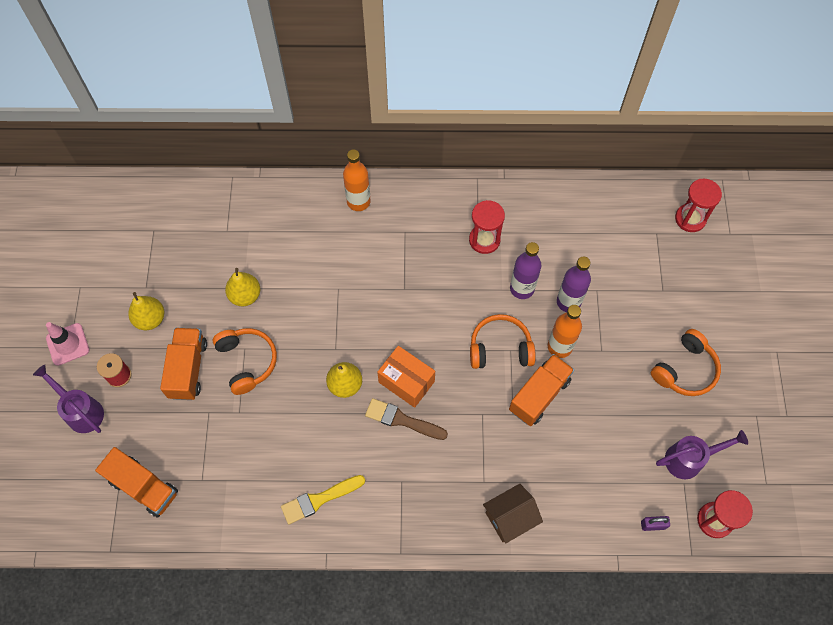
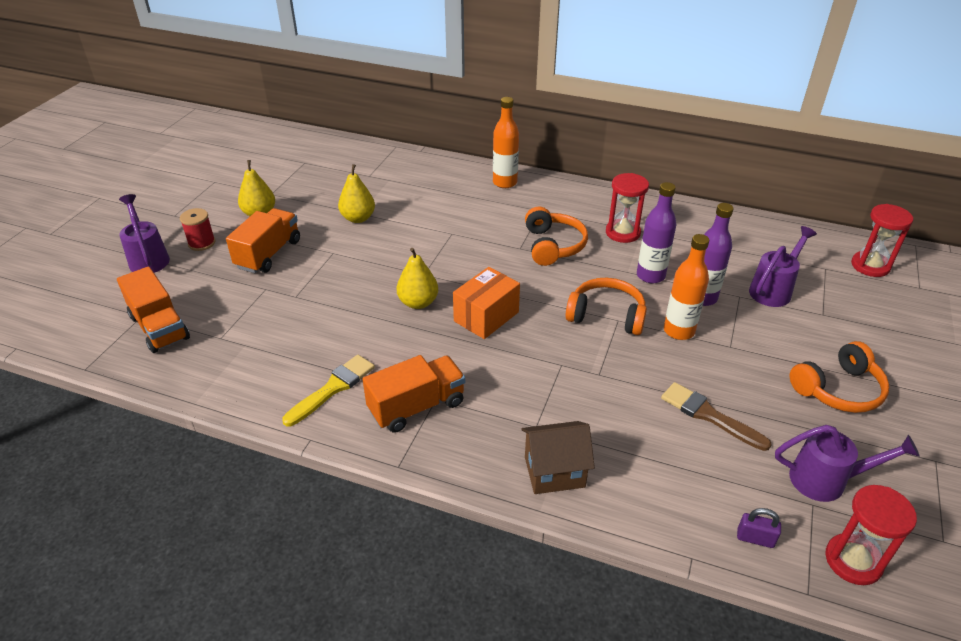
camera: 20 degrees right, 25 degrees down
pink traffic cone [46,322,90,366] -> none
orange headphones [213,328,277,395] -> orange headphones moved to [525,206,588,266]
yellow brush [281,475,365,525] -> yellow brush turned 135 degrees clockwise [282,355,375,426]
brown brush [365,398,448,440] -> brown brush moved to [661,382,772,451]
orange box [377,346,435,408] -> orange box turned 75 degrees clockwise [453,267,520,339]
orange truck [509,354,574,426] -> orange truck moved to [362,355,465,433]
none -> purple watering can [749,226,817,307]

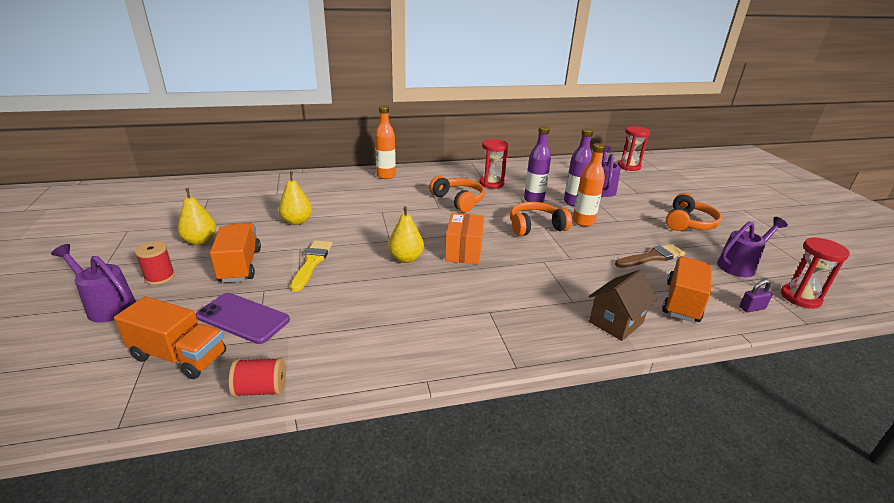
camera: 35 degrees left, 10 degrees down
yellow brush [282,355,375,426] -> yellow brush moved to [290,240,332,292]
orange truck [362,355,465,433] -> orange truck moved to [662,257,712,322]
brown brush [661,382,772,451] -> brown brush turned 150 degrees clockwise [615,244,685,268]
none -> purple phone [196,293,290,344]
none -> red spool [229,358,286,397]

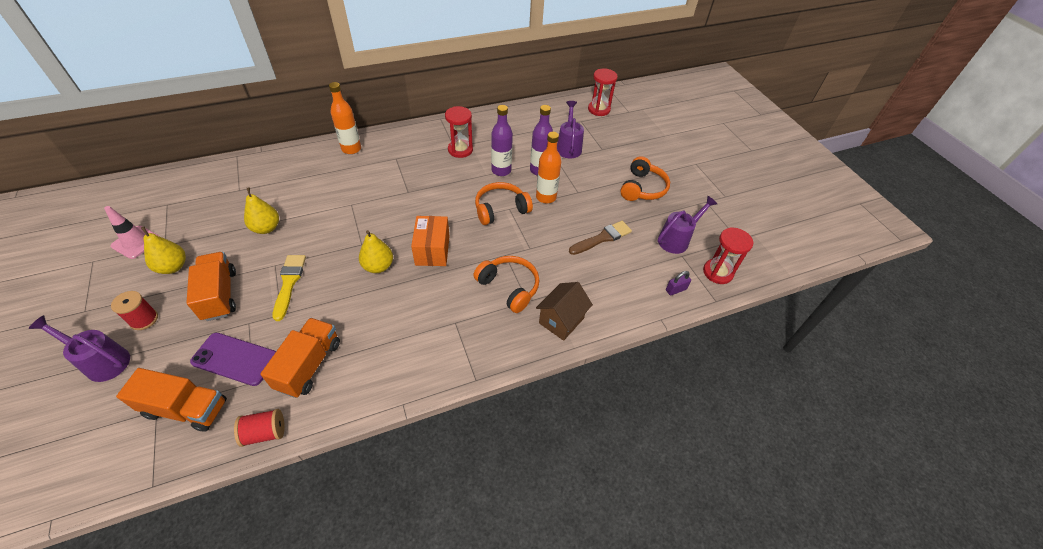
camera: 10 degrees left, 20 degrees up
orange headphones [429,176,485,212] -> orange headphones moved to [473,256,539,313]
orange truck [662,257,712,322] -> orange truck moved to [260,318,340,398]
none -> pink traffic cone [104,206,160,259]

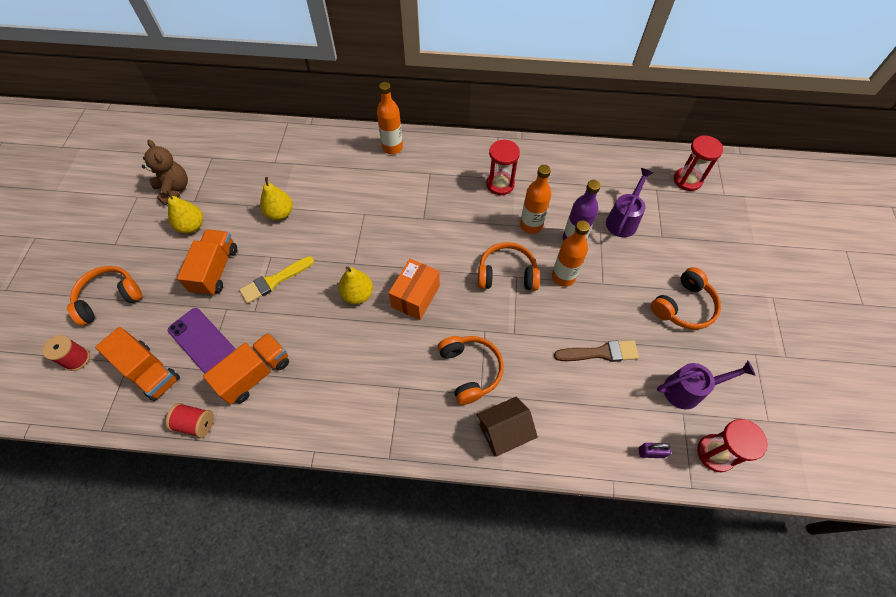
camera: 30 degrees right, 10 degrees up
purple watering can [29,315,130,382] -> orange headphones [67,266,143,326]
pink traffic cone [104,206,160,259] -> brown teddy bear [142,140,188,205]
red spool [111,291,158,330] -> red spool moved to [43,335,90,371]
yellow brush [272,255,306,321] -> yellow brush turned 150 degrees counterclockwise [239,256,314,304]
purple bottle [491,105,513,176] -> orange bottle [520,165,551,234]

